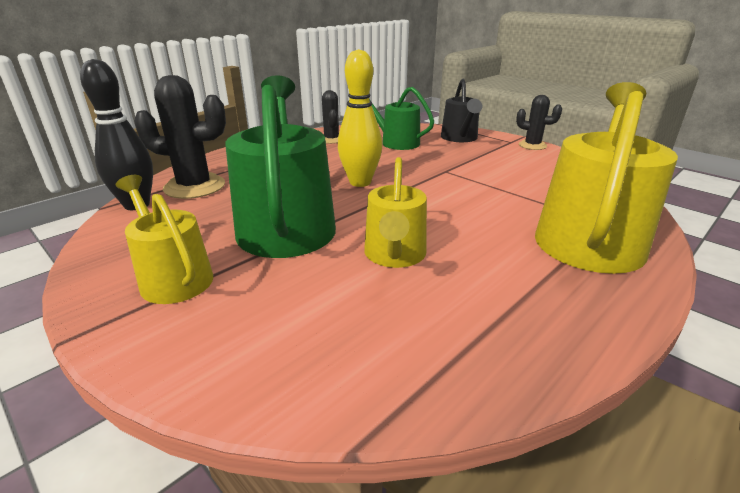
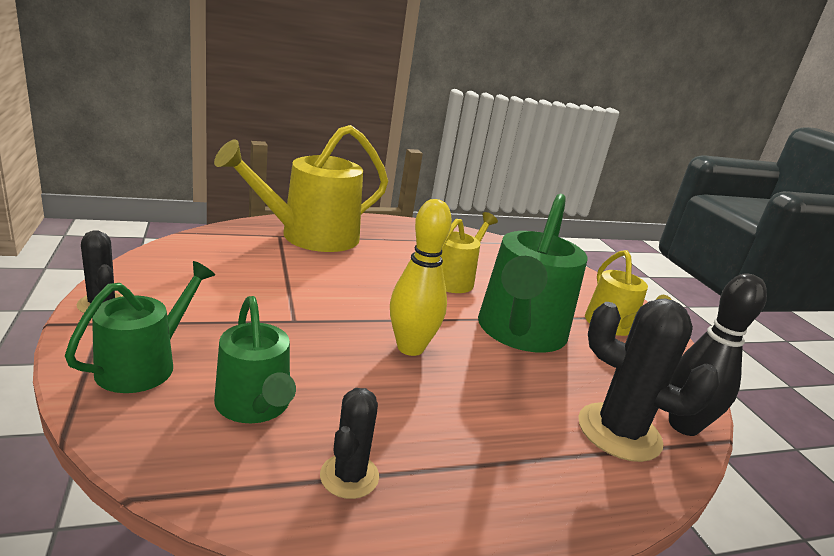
camera: 155 degrees left, 5 degrees down
black watering can [441,79,482,142] -> green watering can [65,261,215,393]

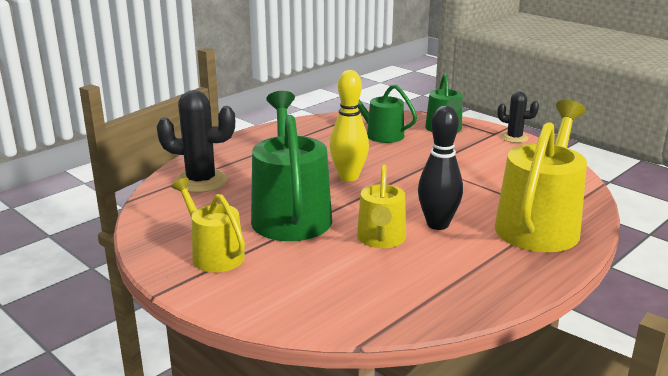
camera: 155 degrees right, 0 degrees up
black cactus [320,388,379,499] -> none
black bowling pin [669,273,767,436] -> black bowling pin moved to [418,106,463,230]

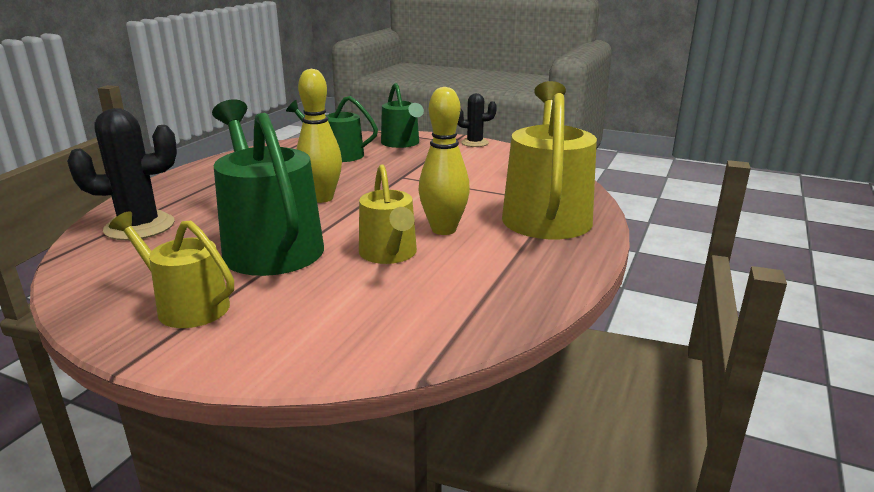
camera: 20 degrees left, 0 degrees up
black bowling pin [418,106,463,230] -> yellow bowling pin [419,87,470,235]

